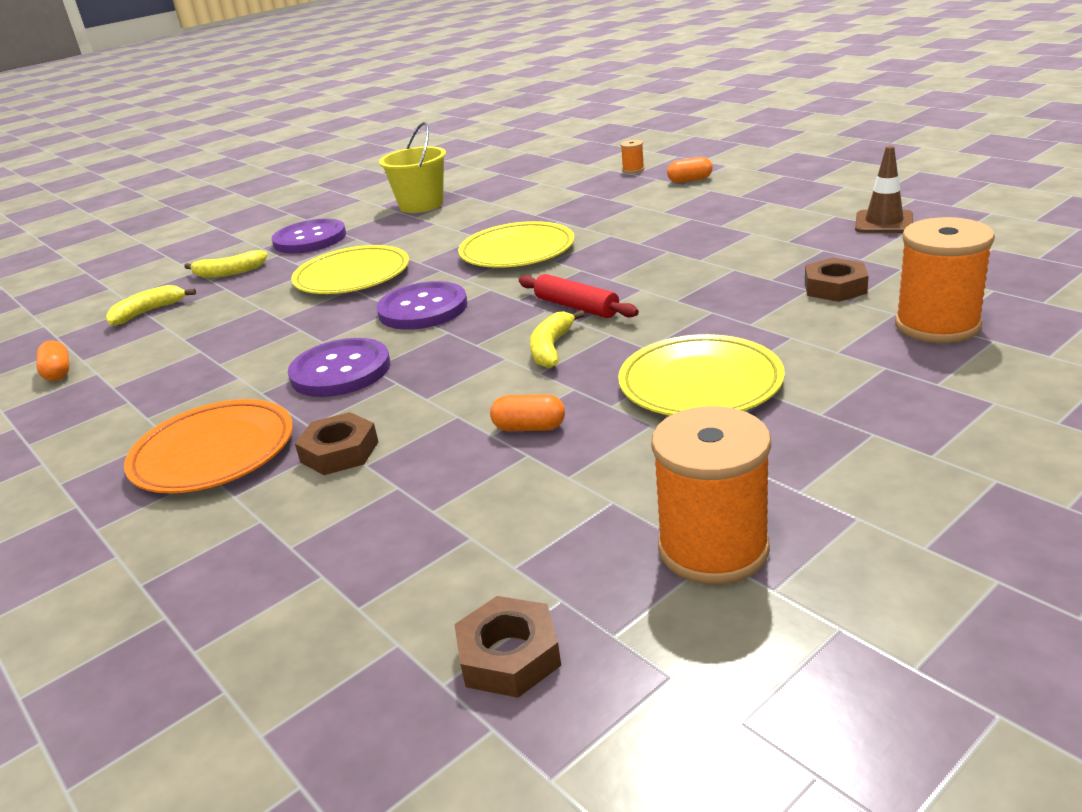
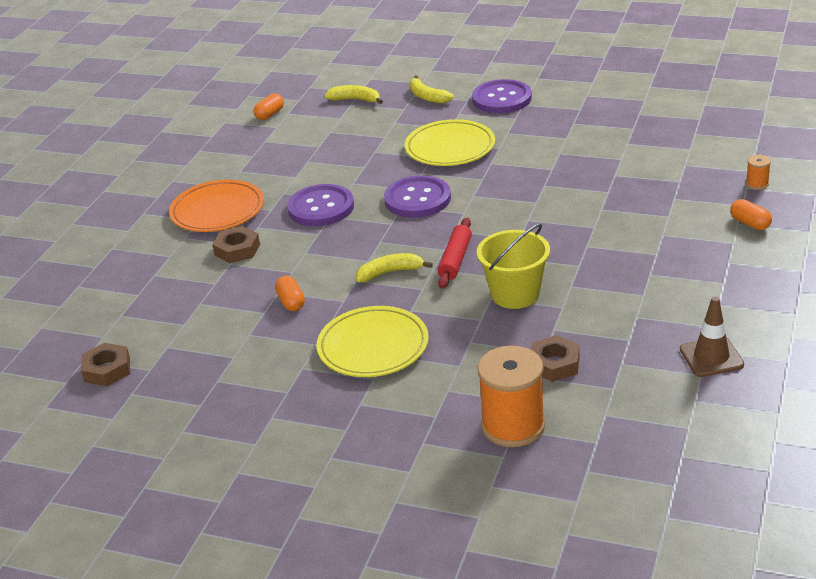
camera: 60 degrees right, 5 degrees up
yellow bucket [379,122,446,213] -> yellow bucket moved to [477,223,550,309]
yellow plate [458,221,574,268] -> none
orange spool [651,406,771,585] -> none

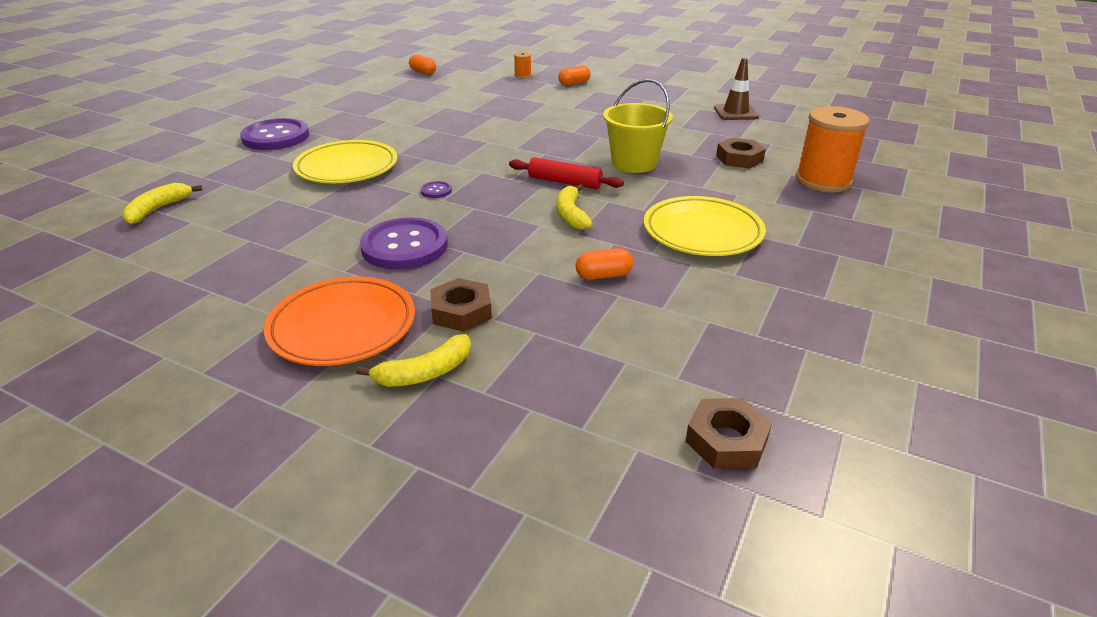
camera: 85 degrees left, 0 degrees up
orange capsule [253,93,284,120] -> orange capsule moved to [409,54,436,75]
purple button [384,176,451,218] -> purple button [420,181,452,198], size x0.41
yellow banana [409,75,454,104] -> yellow banana moved to [356,334,471,387]

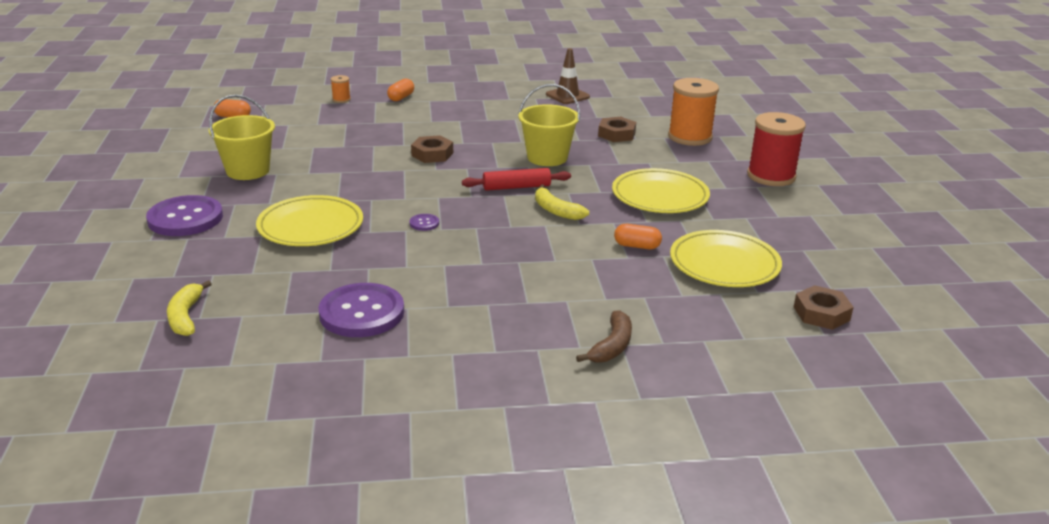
camera: 35 degrees left, 5 degrees down
orange plate [264,276,415,366] -> none
yellow banana [356,334,471,387] -> brown banana [576,310,632,363]
purple button [360,217,448,270] -> purple button moved to [319,283,404,337]
brown nut [431,278,492,332] -> brown nut moved to [411,135,453,163]
orange capsule [575,248,634,280] -> orange capsule turned 60 degrees clockwise [614,224,662,249]
none -> yellow bucket [209,94,275,180]
none -> yellow plate [670,230,782,287]
none -> red spool [747,112,806,186]

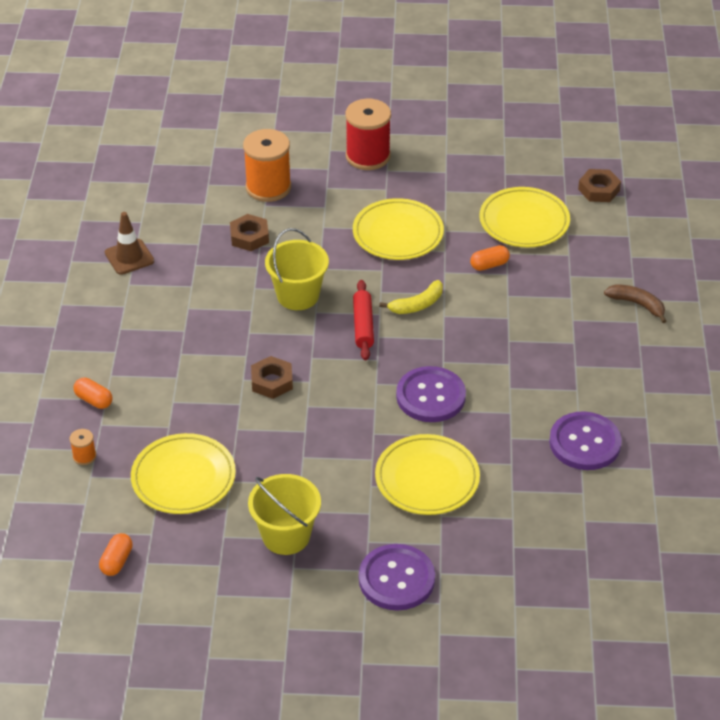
camera: 80 degrees left, 15 degrees up
yellow banana [167,280,212,336] -> none
purple button [410,214,439,231] -> purple button [396,366,466,422], size x2.42
orange capsule [614,224,662,249] -> orange capsule turned 45 degrees clockwise [470,245,510,271]
none -> yellow plate [131,433,236,514]

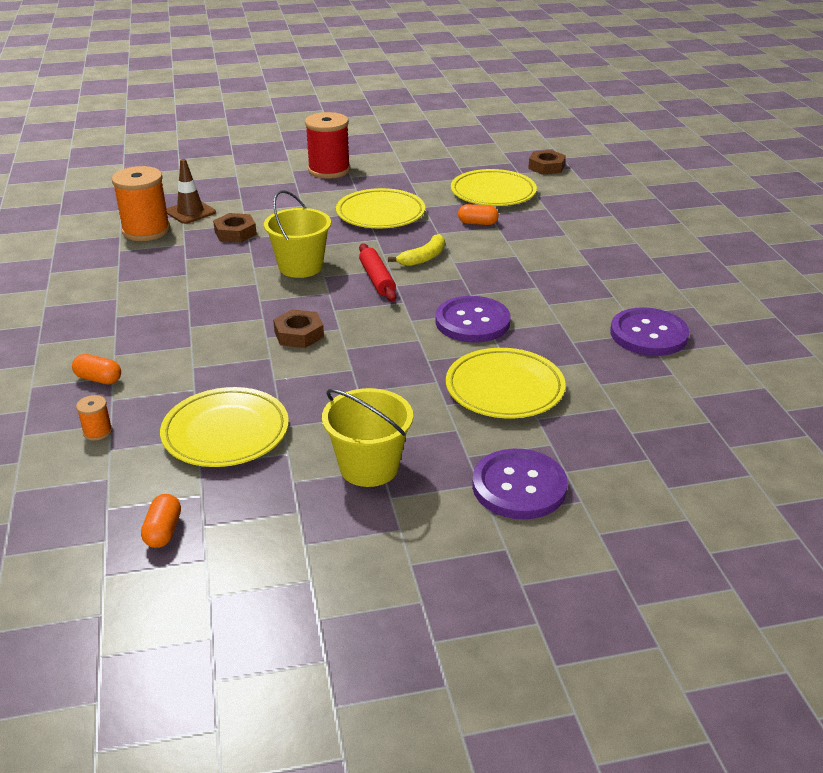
camera: 15 degrees left, 10 degrees down
brown traffic cone [105,212,154,275] -> brown traffic cone moved to [166,159,216,224]
orange spool [243,129,291,202] -> orange spool moved to [112,166,171,241]
orange capsule [470,245,510,271] -> orange capsule turned 45 degrees clockwise [458,204,499,225]
brown banana [604,284,666,323] -> none

